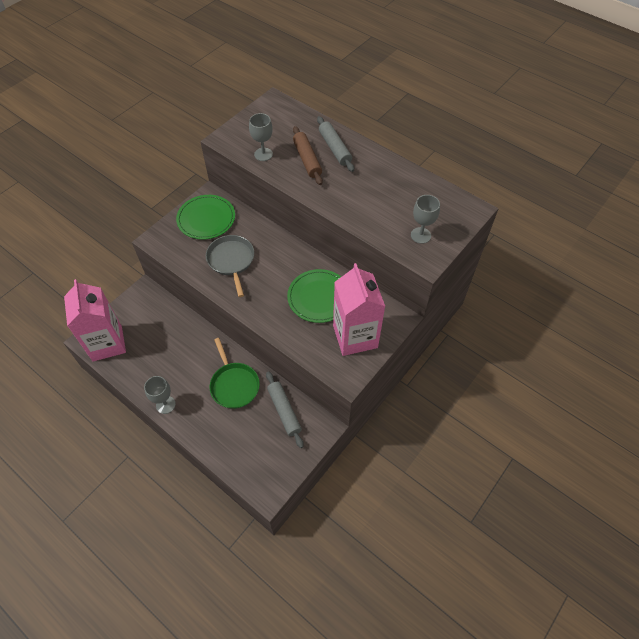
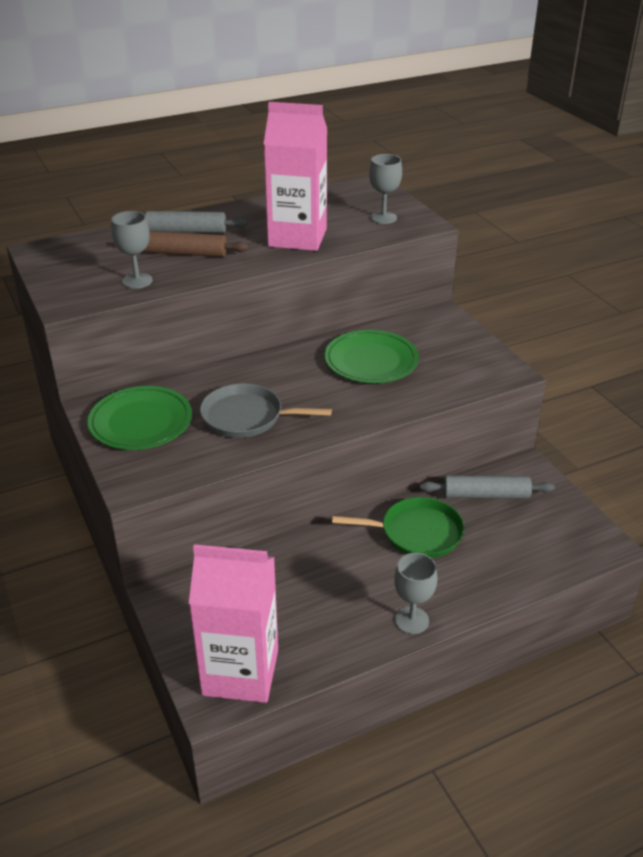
camera: 65 degrees left, 20 degrees down
pink carton [333,263,385,356] -> pink carton moved to [264,102,327,251]

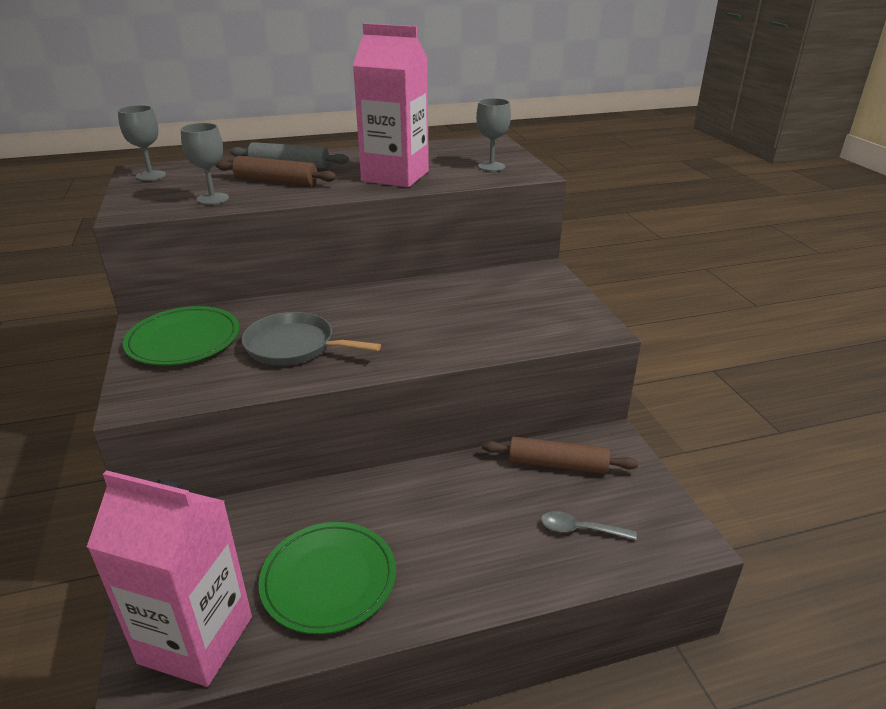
camera: 10 degrees right, 5 degrees down
green plate [324,330,419,383] -> green plate moved to [258,522,396,634]
green pan [332,497,464,558] -> none
grey goblet [394,553,437,634] -> grey goblet moved to [118,105,166,181]
grey rolling pin [420,475,555,499] -> brown rolling pin [482,437,638,474]
none -> grey spoon [541,511,637,540]

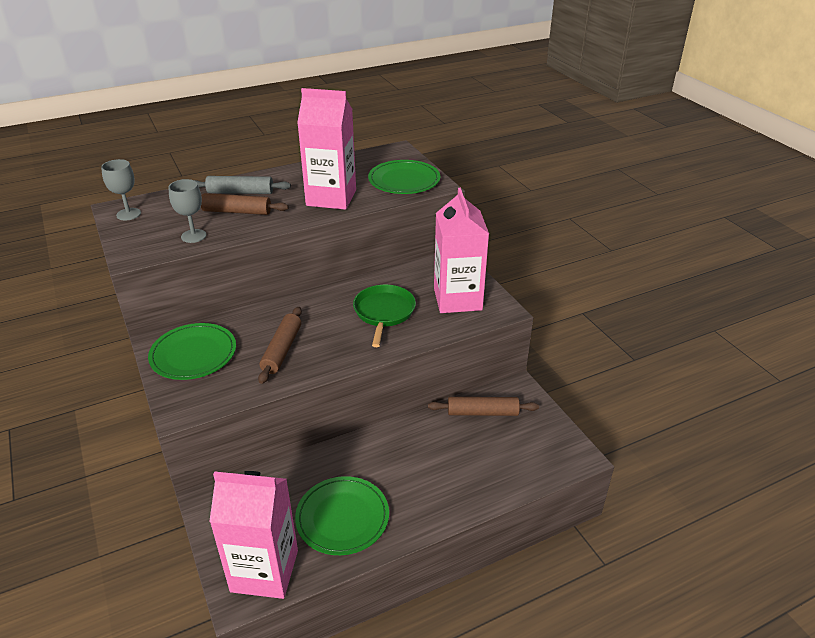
camera: 10 degrees left, 5 degrees up
grey pan [242,312,381,366] -> brown rolling pin [258,307,302,384]
grey goblet [476,98,511,171] -> green plate [368,160,441,194]
grey spoon [541,511,637,540] -> none
none -> green pan [353,285,416,347]
none -> pink carton [434,188,489,313]

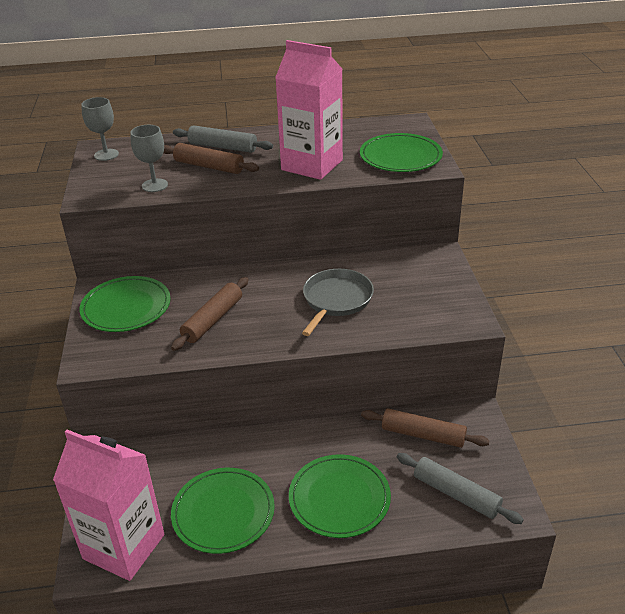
camera: 20 degrees right, 0 degrees up
green pan [353,285,416,347] -> grey pan [302,269,374,336]
pink carton [434,188,489,313] -> none
none -> green plate [289,454,391,538]
none -> grey rolling pin [397,453,524,524]

